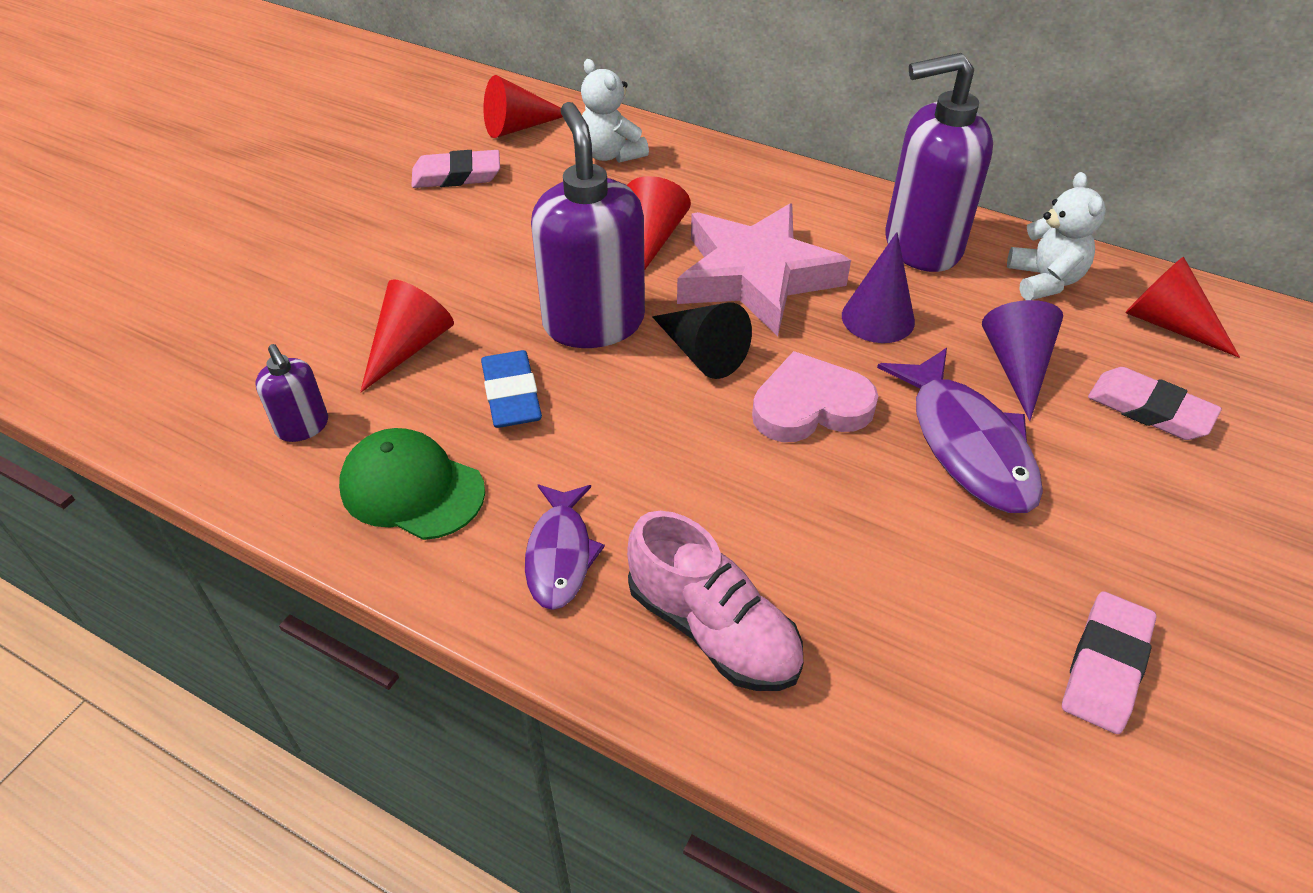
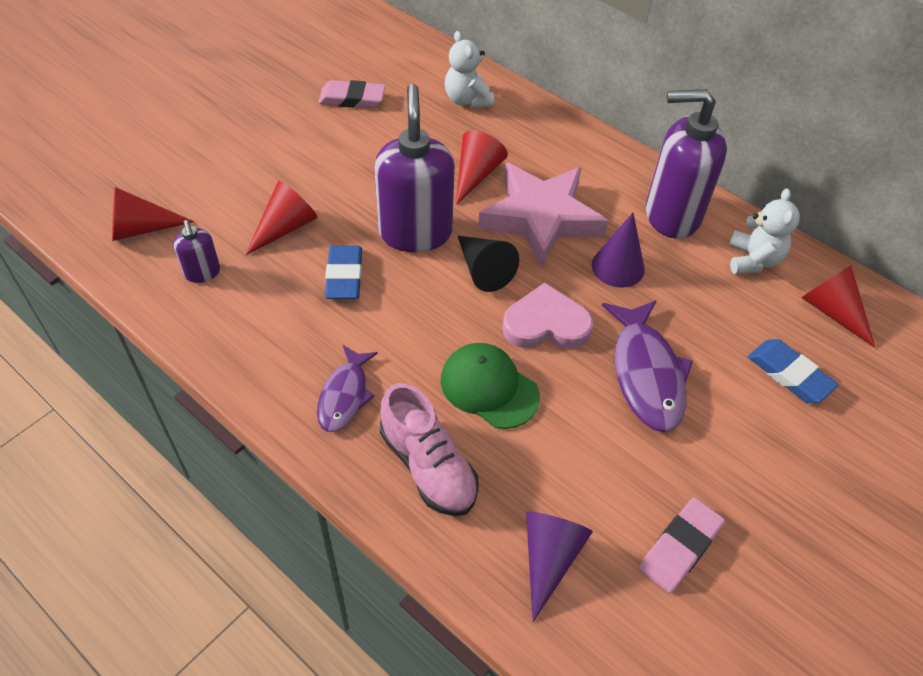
camera: 10 degrees right, 5 degrees up
green cap [339,428,485,540] -> green cap moved to [441,343,540,429]
red cone [483,75,563,138] -> red cone moved to [112,187,195,241]
purple cone [982,300,1063,421] -> purple cone moved to [526,511,593,622]
pink eraser [1088,367,1222,440] -> blue eraser [748,339,839,403]

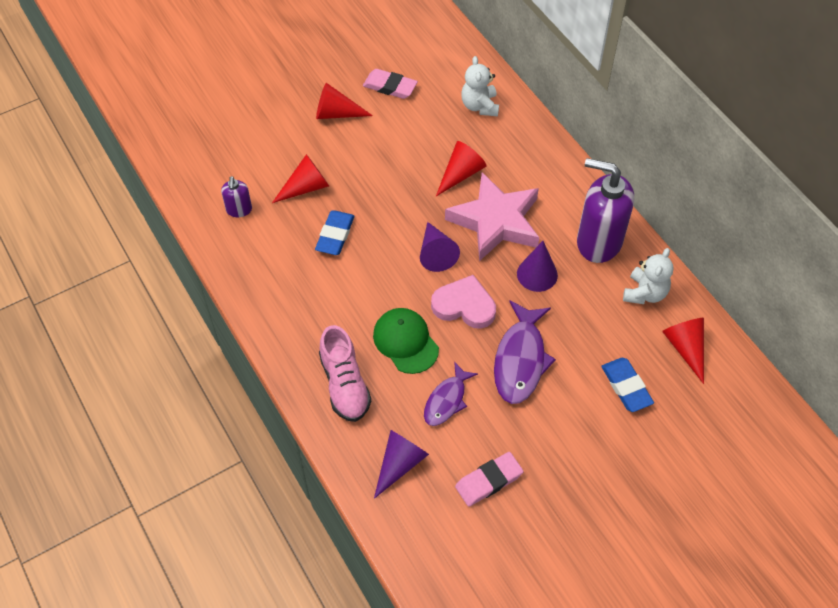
camera: 20 degrees right, 5 degrees up
red cone [112,187,195,241] -> red cone moved to [316,83,373,119]
purple fish [317,345,378,432] -> purple fish moved to [424,362,478,426]
purple soap dispenser [374,84,455,253] -> none
black cone [458,236,519,292] -> purple cone [420,222,460,272]

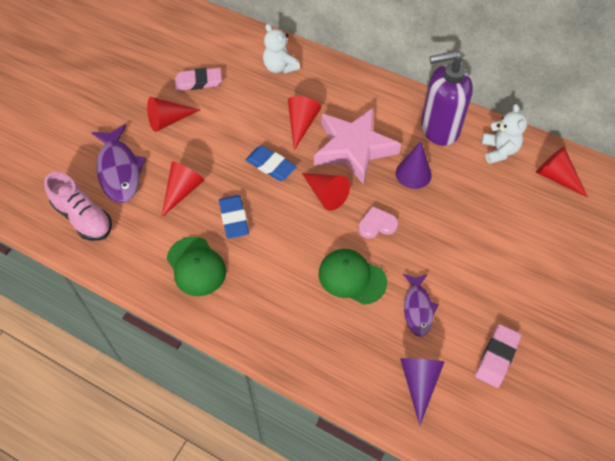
camera: 30 degrees left, 0 degrees up
purple soap dispenser [221,176,252,217] -> none
pink shoe [319,325,371,422] -> pink shoe moved to [44,172,112,241]
purple cone [420,222,460,272] -> red cone [302,173,350,211]
pink heart [431,275,496,329] -> pink heart [359,206,398,238], size x0.66
purple fish [494,300,556,404] -> purple fish moved to [91,124,146,203]
blue eraser [601,358,654,412] -> blue eraser moved to [245,146,297,181]
none -> green cap [167,236,226,296]

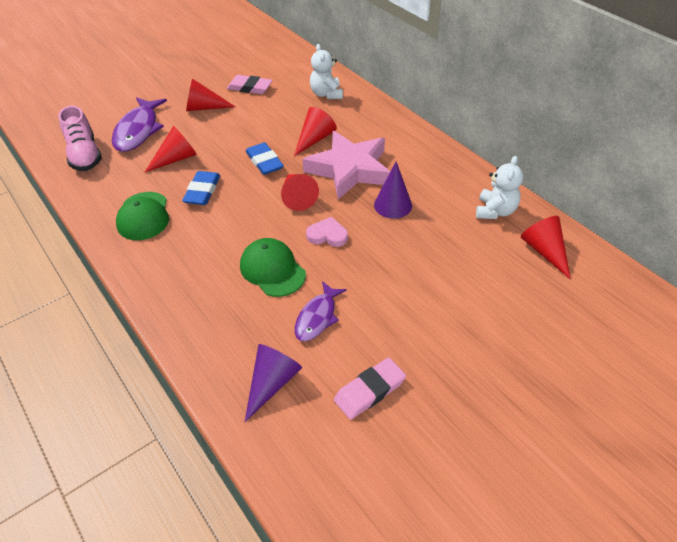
camera: 25 degrees right, 10 degrees down
purple soap dispenser [421,51,473,146] -> none

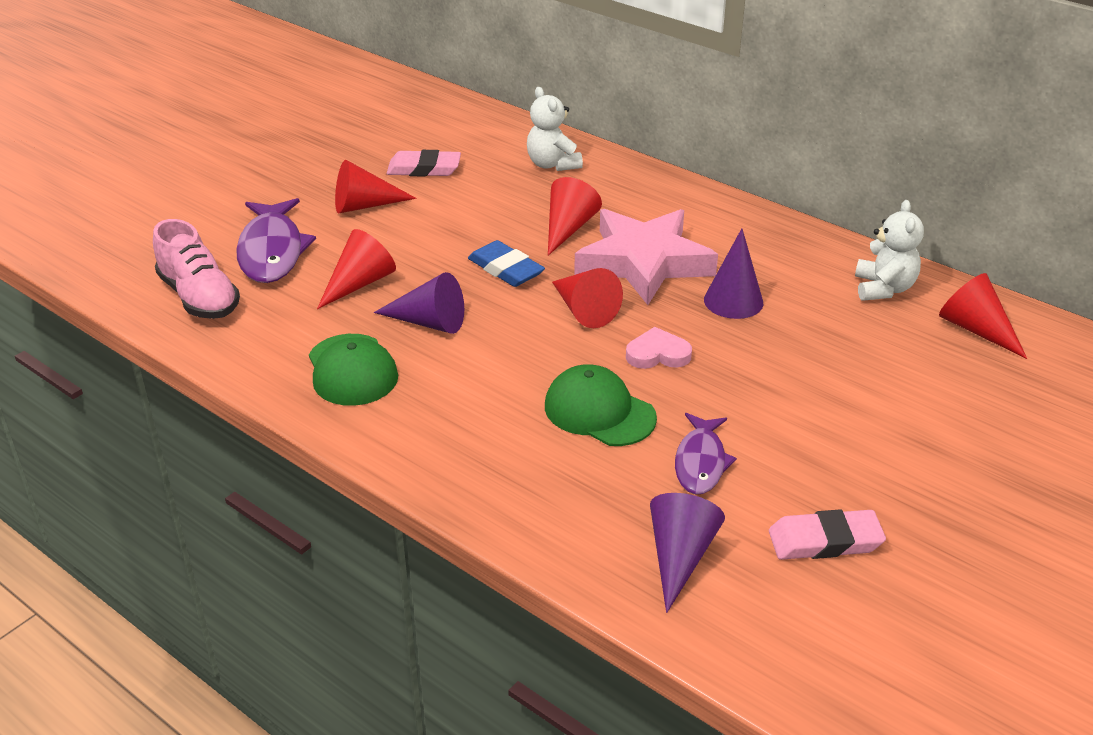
camera: 15 degrees left, 10 degrees down
blue eraser [182,171,220,205] -> purple cone [374,272,464,334]
pink eraser [334,357,406,420] -> pink eraser turned 45 degrees clockwise [769,509,886,560]

